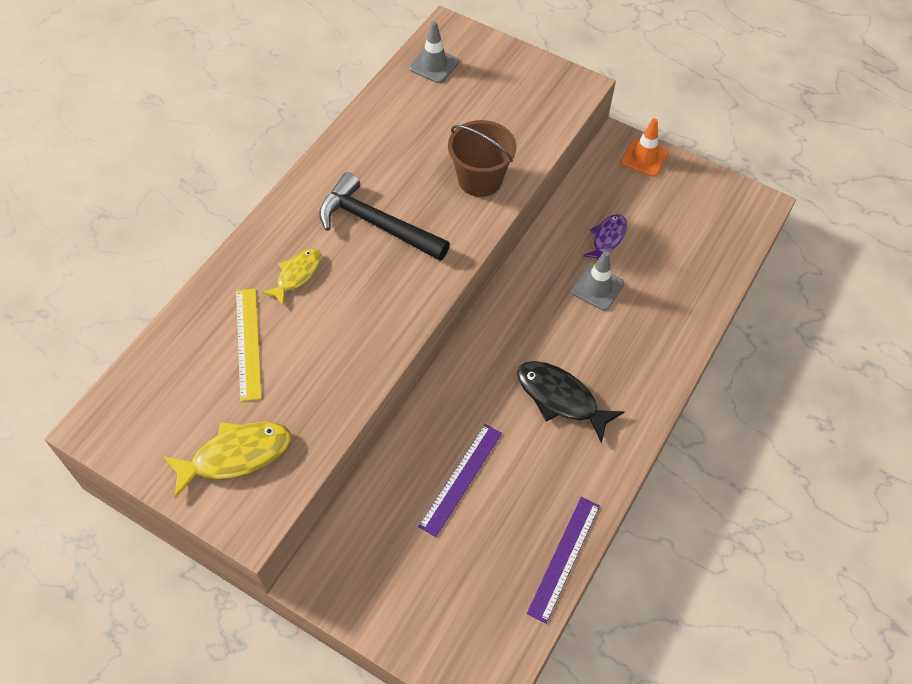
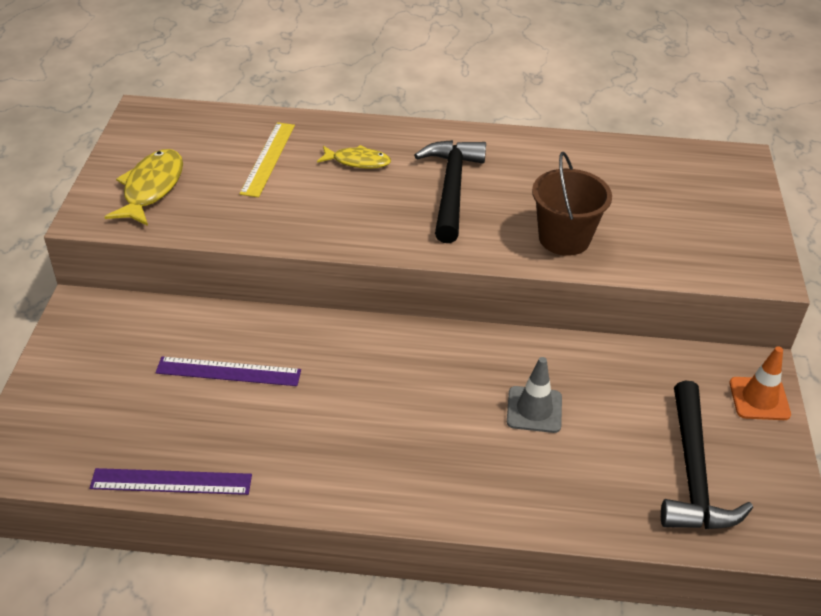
camera: 65 degrees right, 15 degrees down
yellow fish [163,422,291,498] -> yellow fish turned 120 degrees counterclockwise [105,149,183,226]
yellow ruler [236,288,262,401] -> yellow ruler turned 45 degrees counterclockwise [239,122,295,197]
grey traffic cone [409,21,459,83] -> none
black fish [517,361,624,443] -> none
purple fish [583,214,627,260] -> none
none -> black hammer [661,381,753,529]

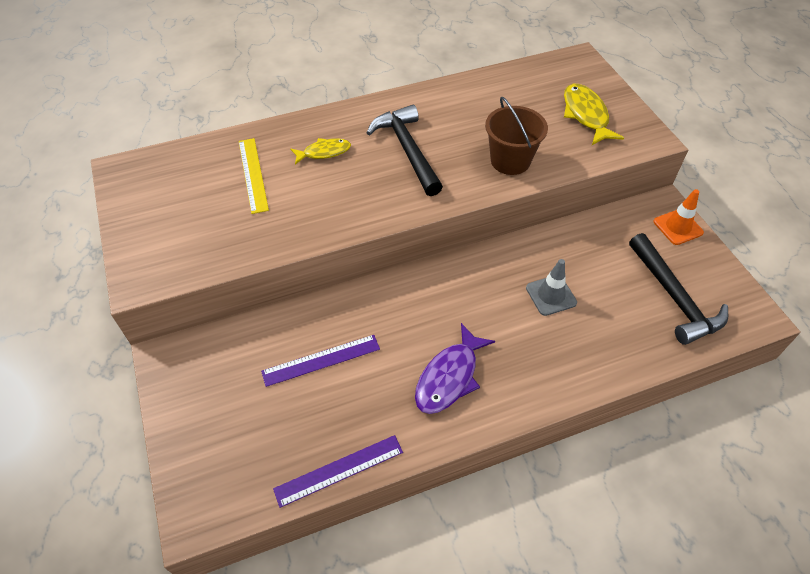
camera: 25 degrees left, 10 degrees up
yellow fish [105,149,183,226] -> yellow fish moved to [564,84,624,145]
none -> purple fish [415,323,495,414]

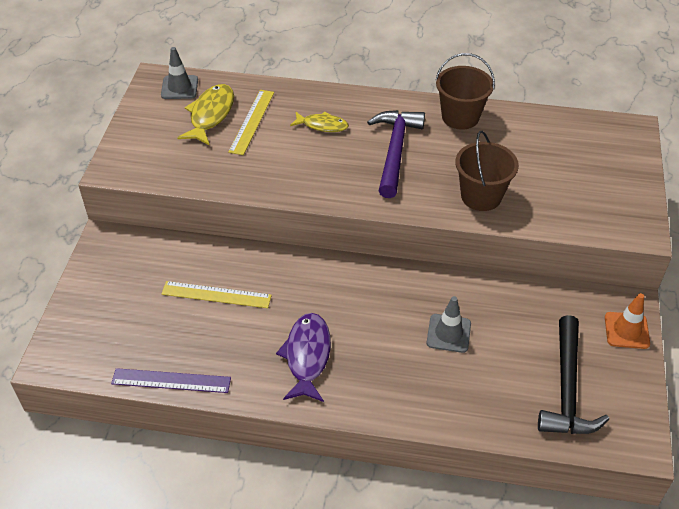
camera: 30 degrees right, 5 degrees down
purple ruler [261,335,380,387] -> yellow ruler [162,281,272,308]
black hammer [367,105,443,196] -> purple hammer [367,110,425,198]
purple fish [415,323,495,414] -> purple fish turned 120 degrees clockwise [276,313,331,402]
yellow fish [564,84,624,145] -> yellow fish moved to [177,84,234,145]
none -> grey traffic cone [161,47,198,99]
none -> brown bucket [436,53,495,130]

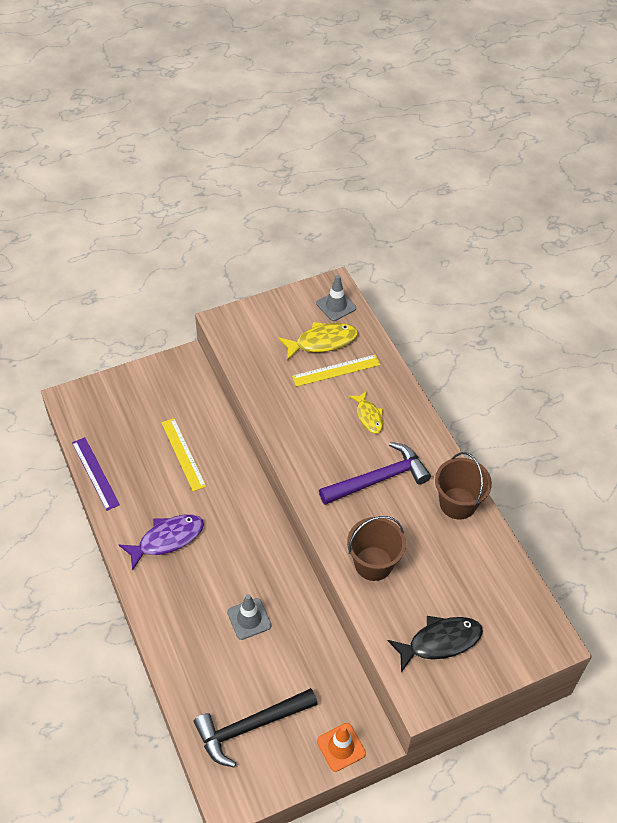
camera: 55 degrees right, 5 degrees up
none -> black fish [388,616,483,672]

